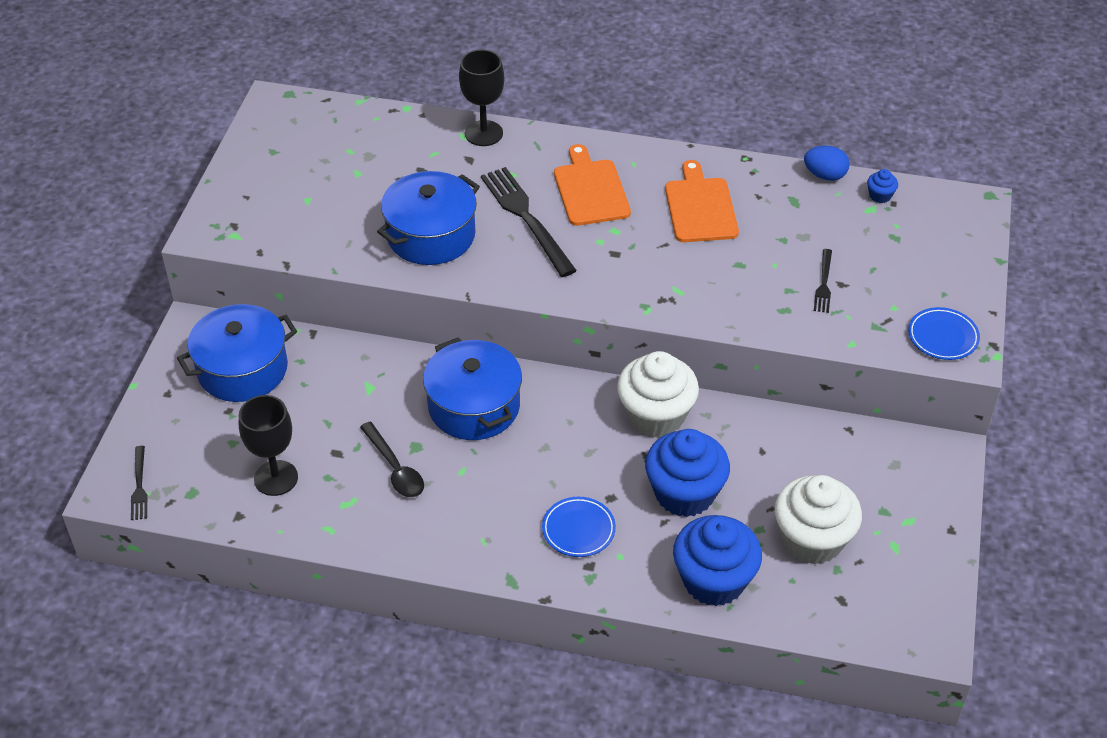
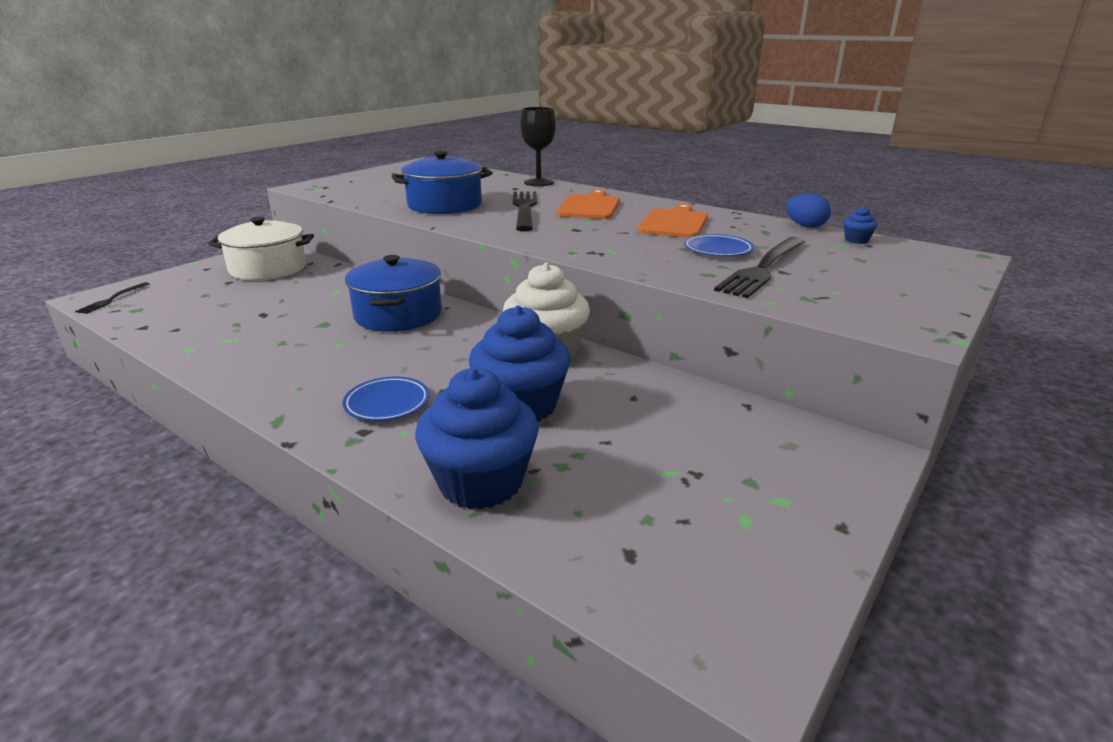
camera: 25 degrees right, 20 degrees down
blue pot [177,304,297,402] -> white pot [208,217,314,280]
black goblet [239,395,298,496] -> none
black spoon [360,422,424,497] -> none
white cupcake [775,475,862,565] -> none
black fork [814,249,832,313] -> black fork [714,237,805,298], size x2.00
blue plate [908,307,980,360] -> blue plate moved to [684,234,754,256]

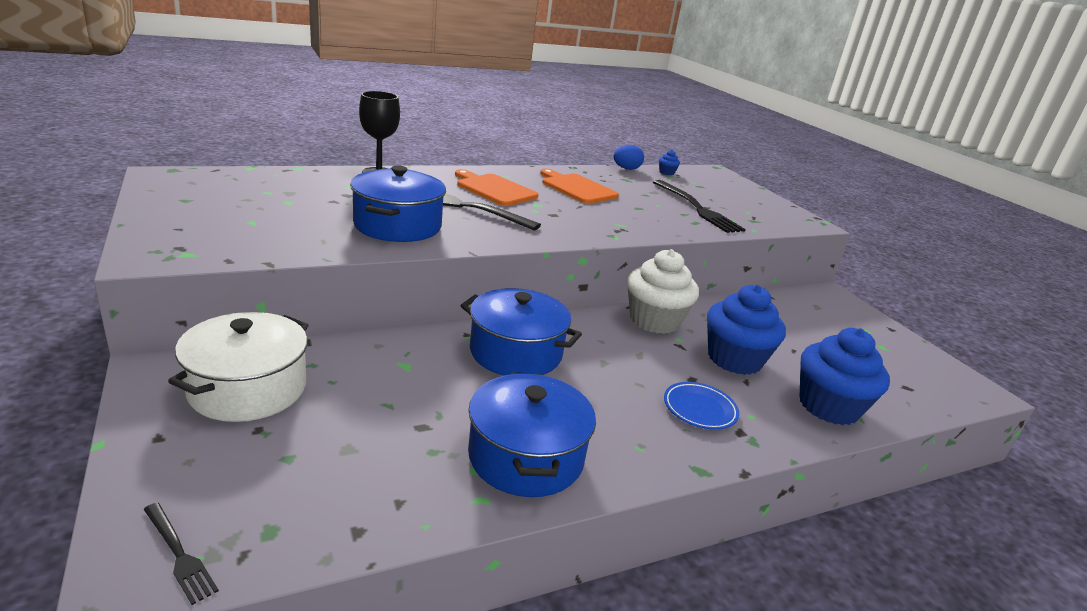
camera: 65 degrees left, 0 degrees up
blue plate [684,234,754,256] -> none
none -> blue pot [468,372,596,497]

